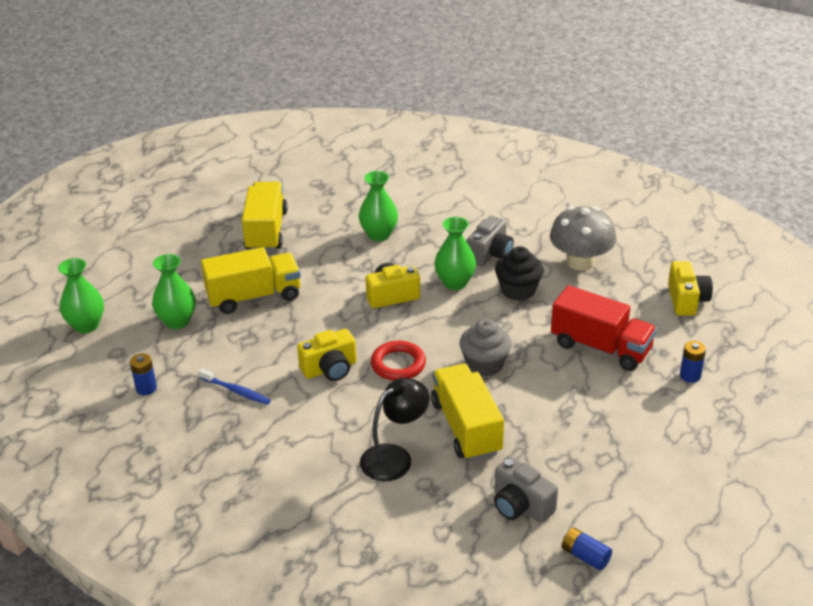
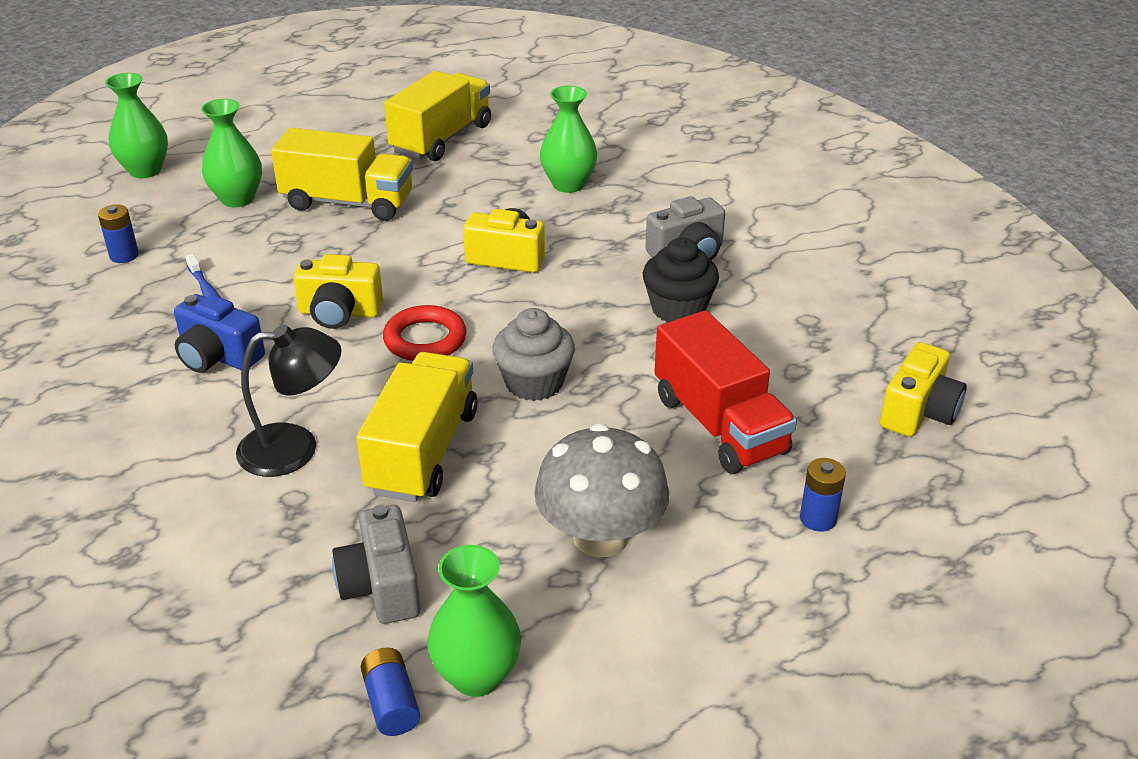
camera: 30 degrees right, 0 degrees up
green vase [434,217,476,290] -> green vase moved to [427,545,521,697]
grey mushroom [550,206,616,271] -> grey mushroom moved to [534,423,669,557]
none -> blue camera [174,294,265,373]

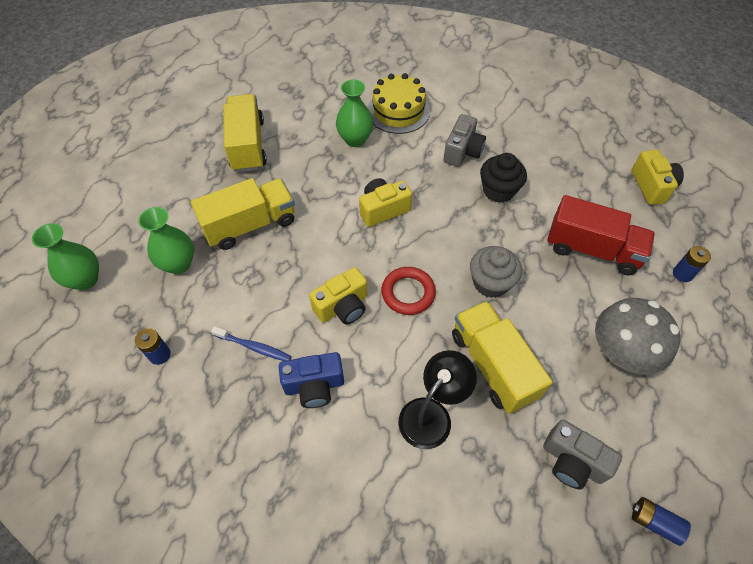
camera: 40 degrees left, 20 degrees up
green vase [427,545,521,697] -> none
none -> yellow cake [367,73,430,134]

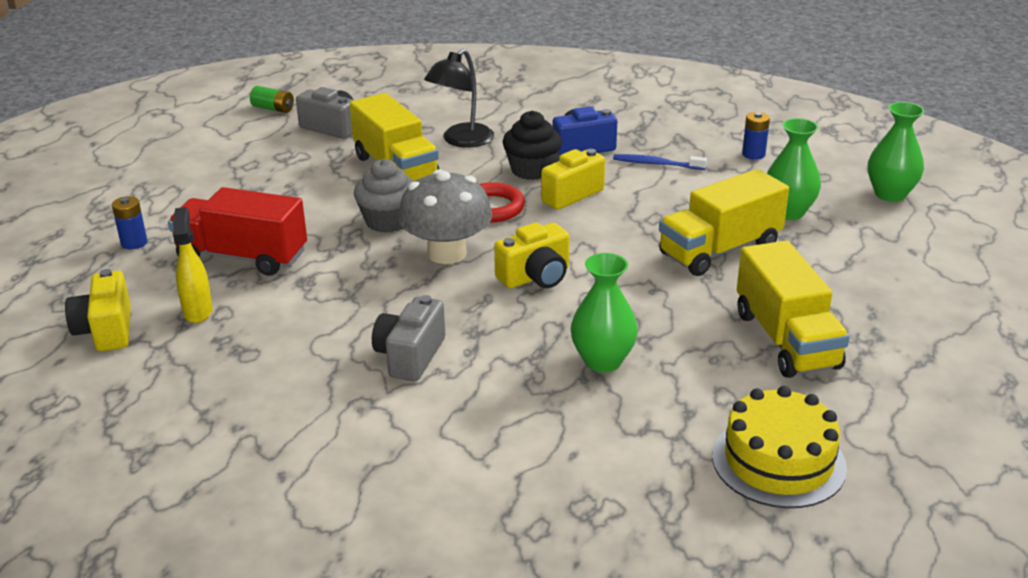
camera: 175 degrees right, 25 degrees down
yellow cake [367,73,430,134] -> yellow cake moved to [712,386,847,508]
black cupcake [480,153,527,203] -> black cupcake moved to [503,111,562,180]
grey mushroom [595,298,681,375] -> grey mushroom moved to [398,170,492,264]
blue battery [632,497,691,546] -> green battery [250,86,294,113]
none -> yellow spray bottle [173,207,213,323]

